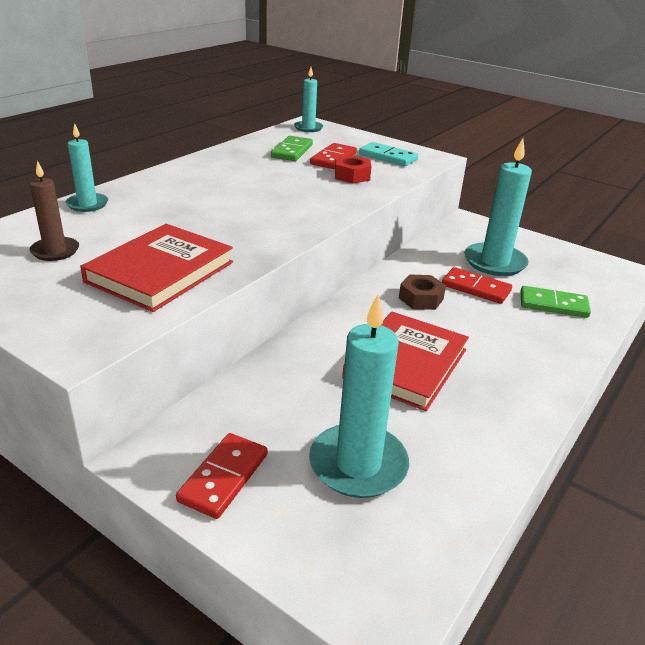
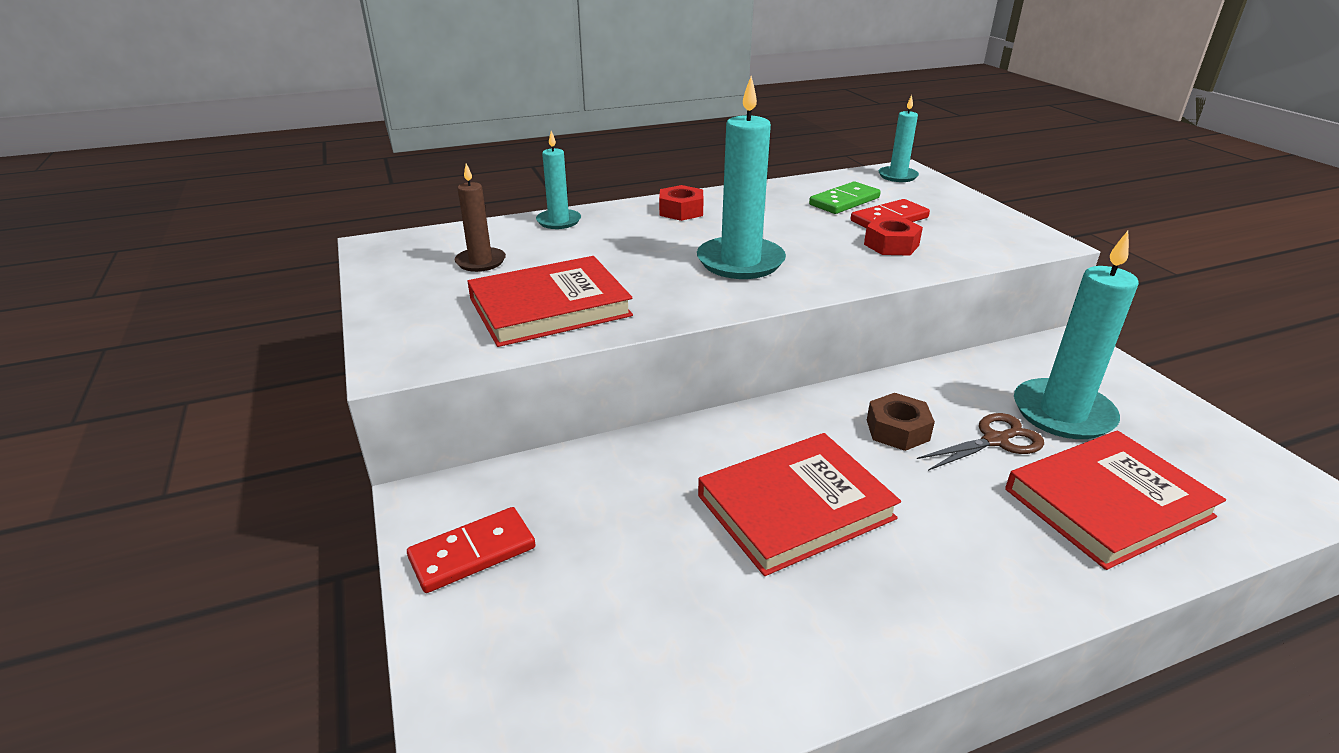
camera: 35 degrees right, 0 degrees up
turquoise candle [309,295,409,498] -> turquoise candle moved to [697,76,786,279]
turquoise domino [359,142,418,166] -> none
red domino [442,267,512,304] -> brown scissors [917,413,1044,471]
green domino [520,286,591,318] -> red book [1005,431,1226,570]
none -> red nut [659,185,704,221]

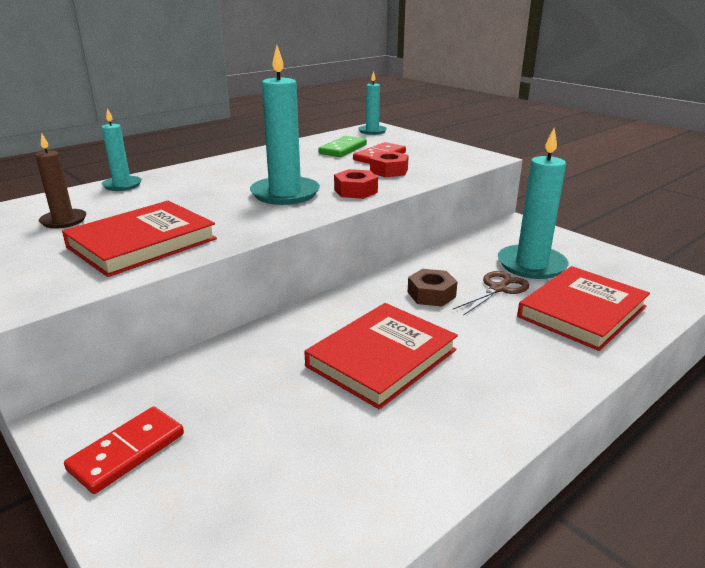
camera: 20 degrees left, 5 degrees down
red nut [659,185,704,221] -> red nut moved to [334,169,378,199]

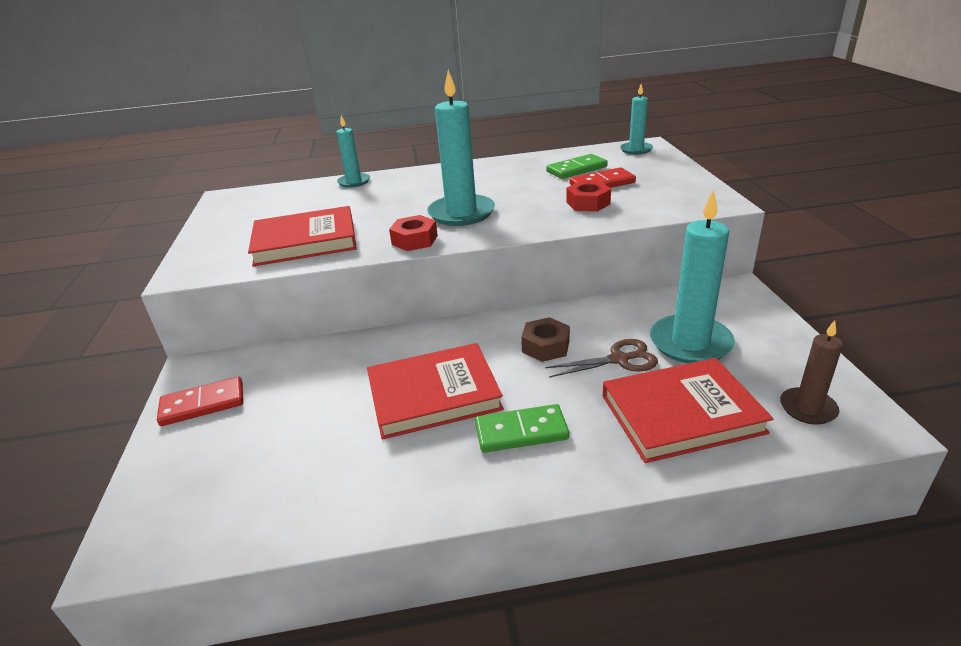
camera: 35 degrees right, 5 degrees up
brown candle [36,133,86,229] -> brown candle moved to [780,320,843,425]
red nut [334,169,378,199] -> red nut moved to [389,215,438,251]
none -> green domino [475,404,569,453]

